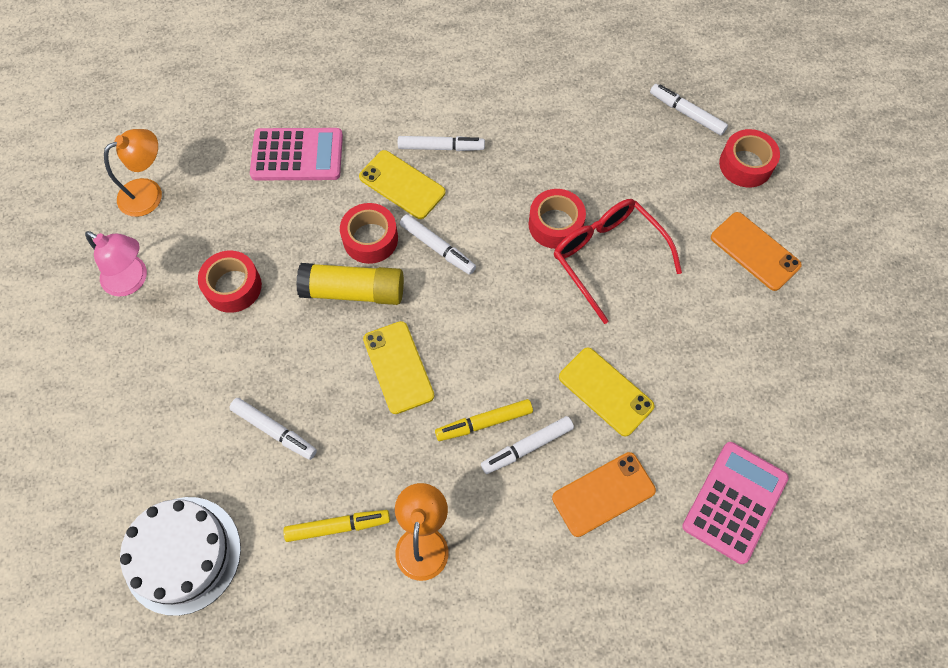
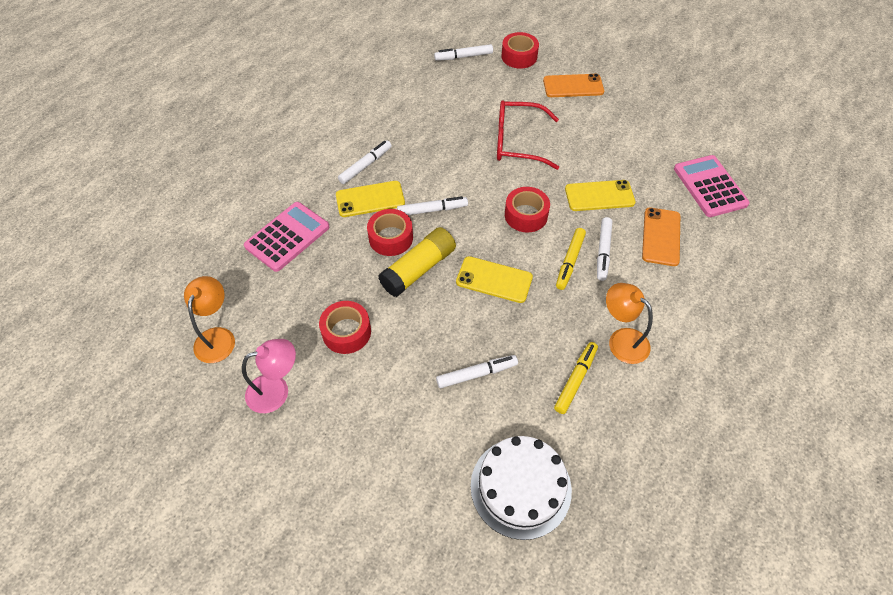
camera: 50 degrees left, 10 degrees down
red tape [529,189,586,249] -> red tape moved to [505,187,550,232]

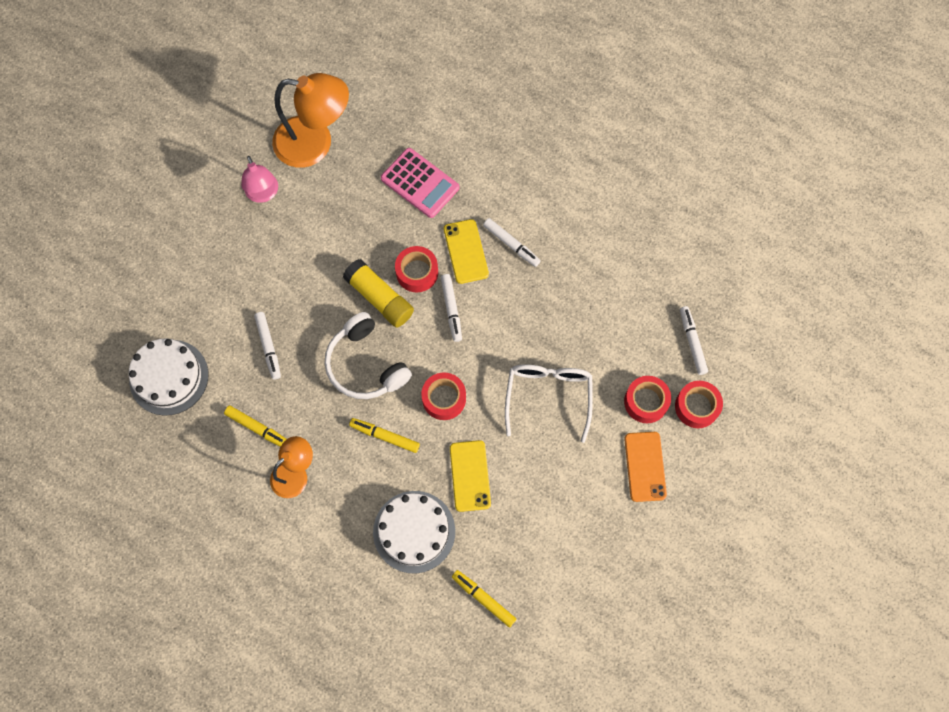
camera: 90 degrees right, 15 degrees up
orange lamp [184,276,235,363] -> orange lamp [272,73,349,168], size x1.74
red tape [319,301,371,354] -> red tape moved to [624,376,671,423]
yellow phone [456,256,533,303] -> white headphones [324,312,412,399]
red glasses [497,100,559,170] -> white glasses [505,364,593,443]
white marker [597,217,612,281] -> none
orange phone [642,207,680,266] -> white cake [373,491,455,573]
pink calculator [674,155,750,217] -> yellow marker [452,570,516,627]

